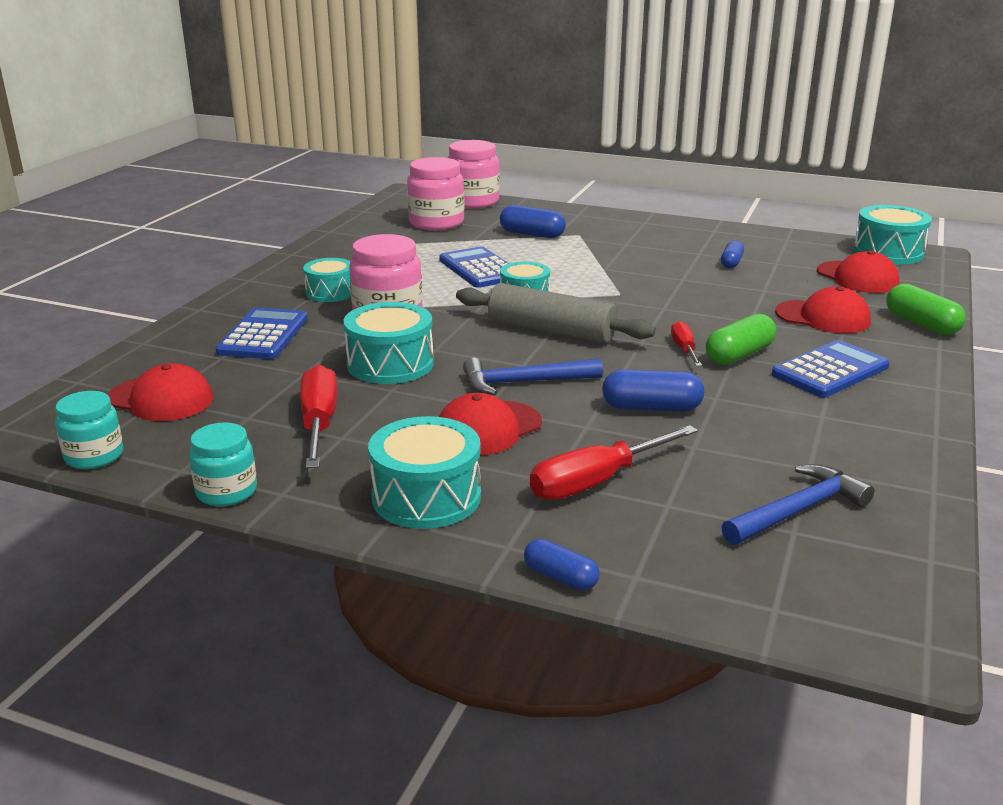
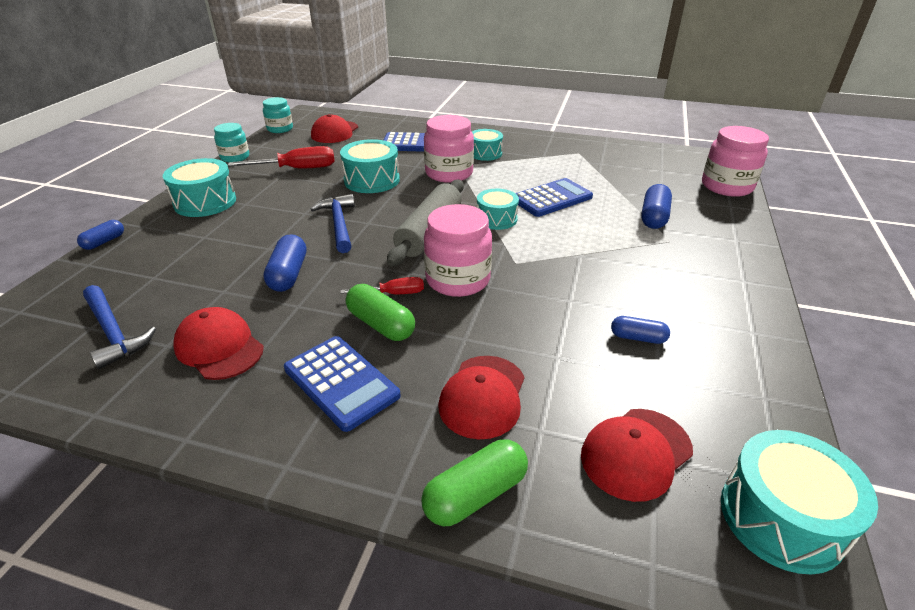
camera: 85 degrees right, 10 degrees up
pink jar [407,157,465,230] -> pink jar moved to [424,204,492,297]
red cap [439,393,542,455] -> red cap moved to [173,307,264,380]
red screwdriver [530,425,698,500] -> none

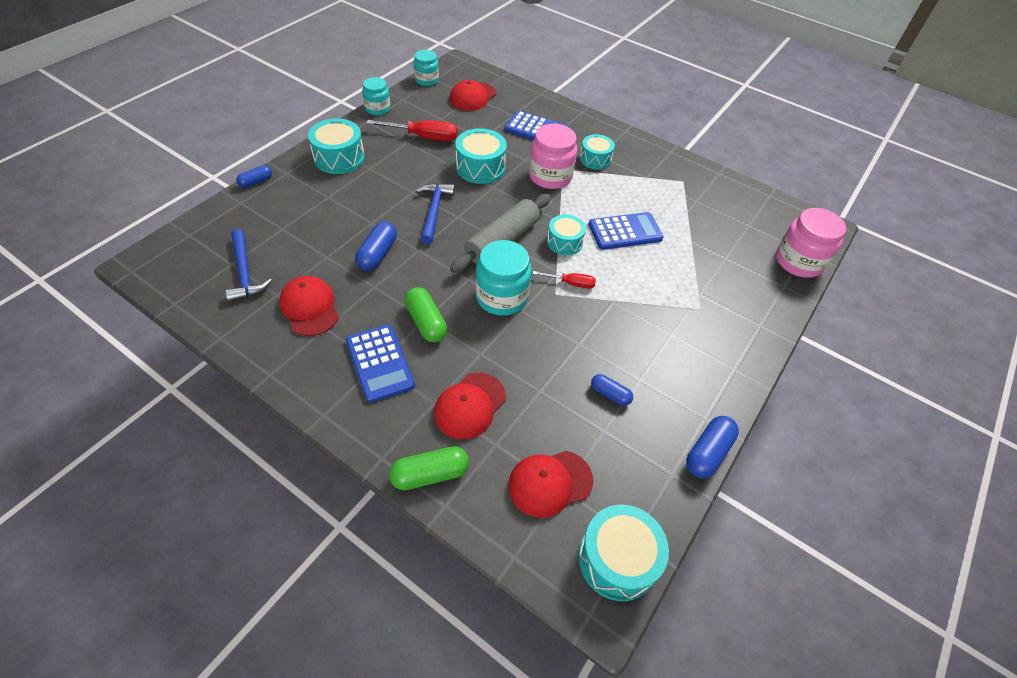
camera: 15 degrees right, 15 degrees up
red screwdriver [341,277,424,294] -> red screwdriver moved to [533,271,596,289]
pink jar [424,204,492,297] -> turquoise jar [475,240,532,316]
blue capsule [641,184,672,229] -> blue capsule moved to [686,416,739,478]

